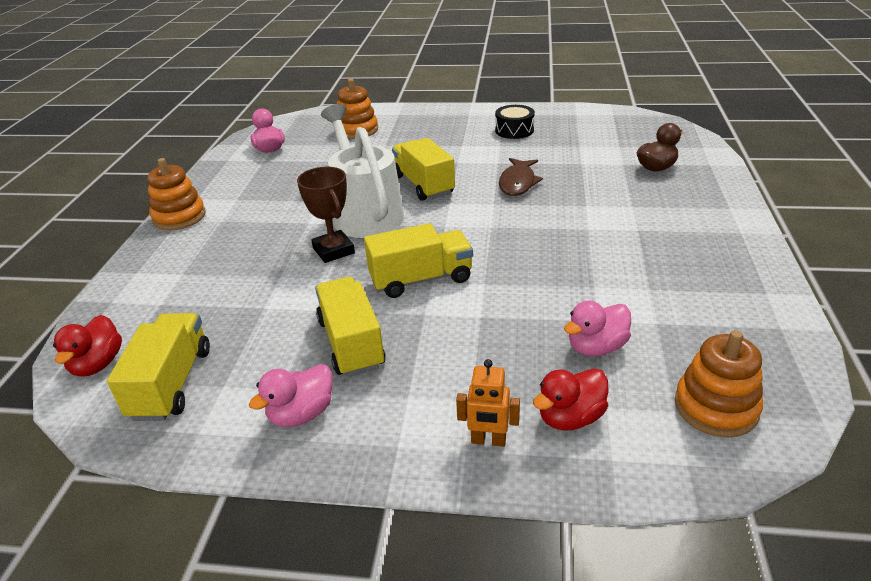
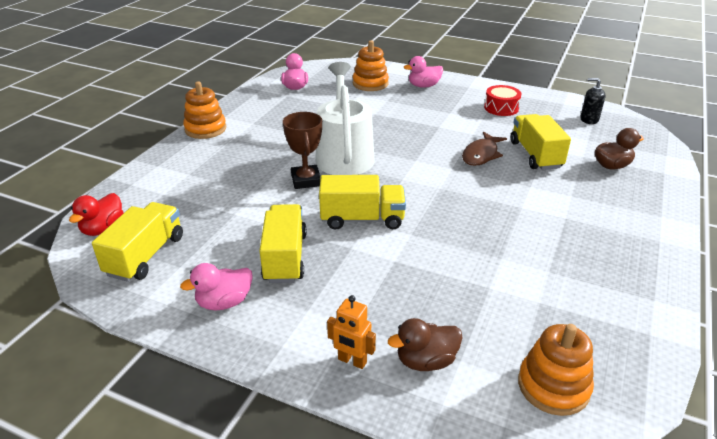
camera: 15 degrees right, 0 degrees up
yellow truck [392,138,455,201] -> yellow truck moved to [511,114,571,170]
black drum [495,105,535,139] -> red drum [484,85,522,116]
red duck [533,368,609,431] -> brown duck [388,318,462,371]
pink duck [564,301,631,356] -> pink duck moved to [404,56,443,88]
none -> black soap dispenser [580,78,606,124]

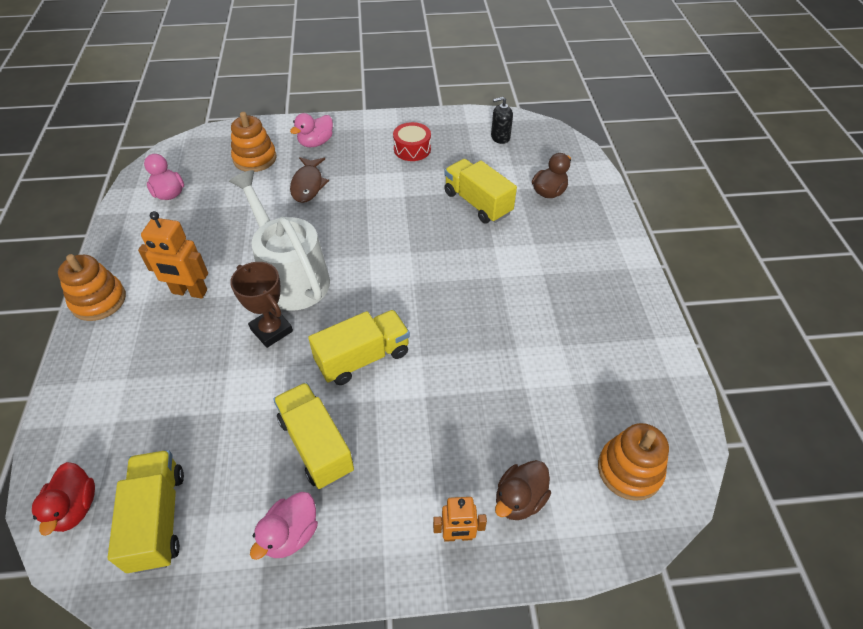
camera: 30 degrees left, 15 degrees up
brown fish [462,132,507,166] -> brown fish moved to [290,157,329,203]
none -> orange robot [138,211,208,299]

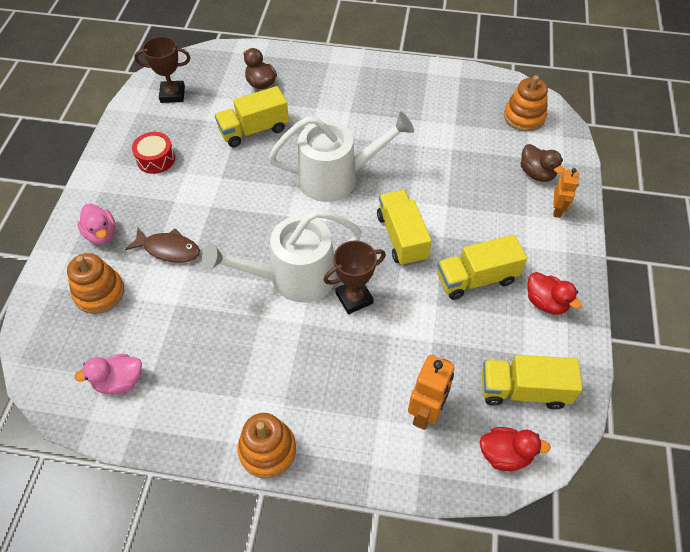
camera: 75 degrees left, 5 degrees up
orange robot [138,211,208,299] -> orange robot moved to [408,355,454,430]
pink duck [250,492,318,560] -> red duck [528,272,582,315]
black soap dispenser [491,97,513,144] -> brown trophy [134,36,190,103]
none -> white watering can [269,112,414,202]

